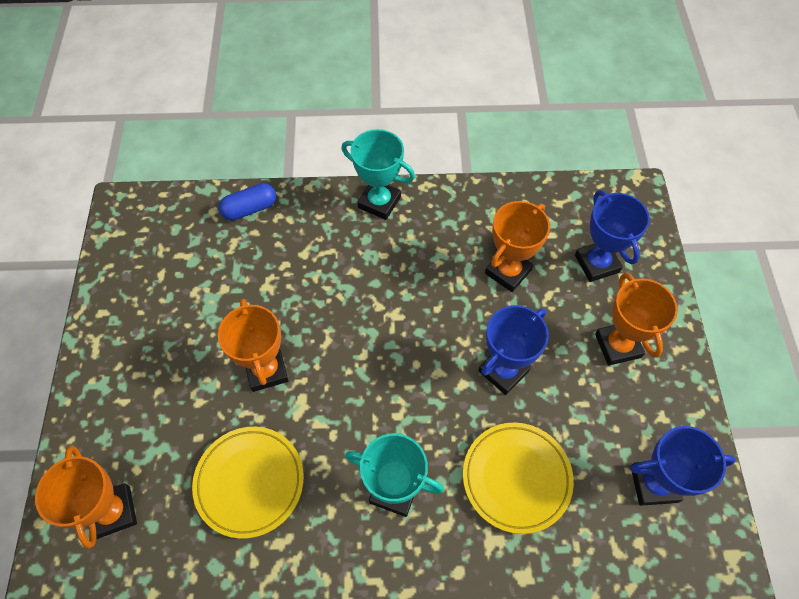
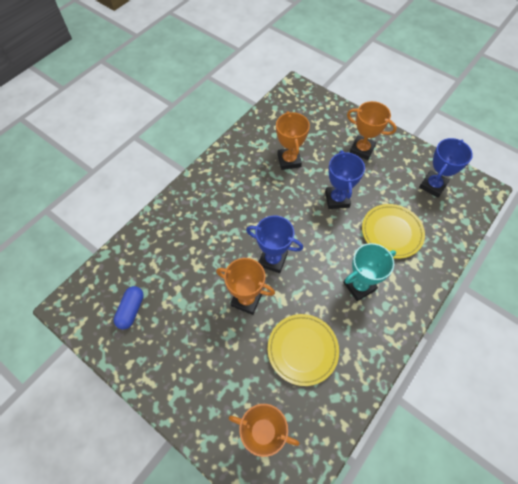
camera: 50 degrees left, 0 degrees up
blue capsule [219,183,276,221] -> blue capsule moved to [114,286,144,330]
turquoise trophy [341,129,415,220] -> none
blue trophy [575,190,650,282] -> blue trophy moved to [246,216,303,273]

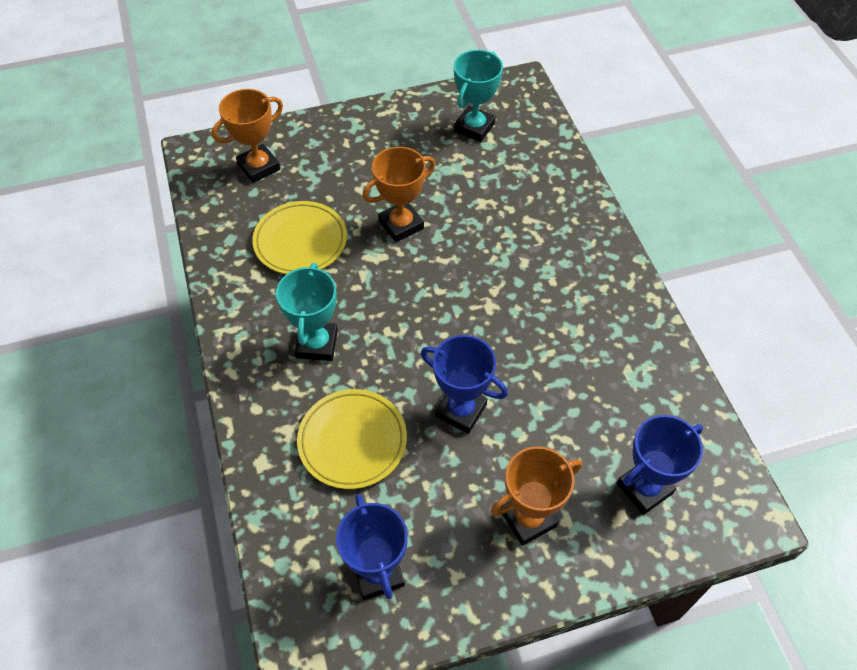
camera: 125 degrees right, 5 degrees down
blue capsule [114,286,144,330] -> turquoise trophy [454,50,503,142]
blue trophy [246,216,303,273] -> blue trophy moved to [617,415,703,515]
orange trophy [276,111,310,170] -> none

